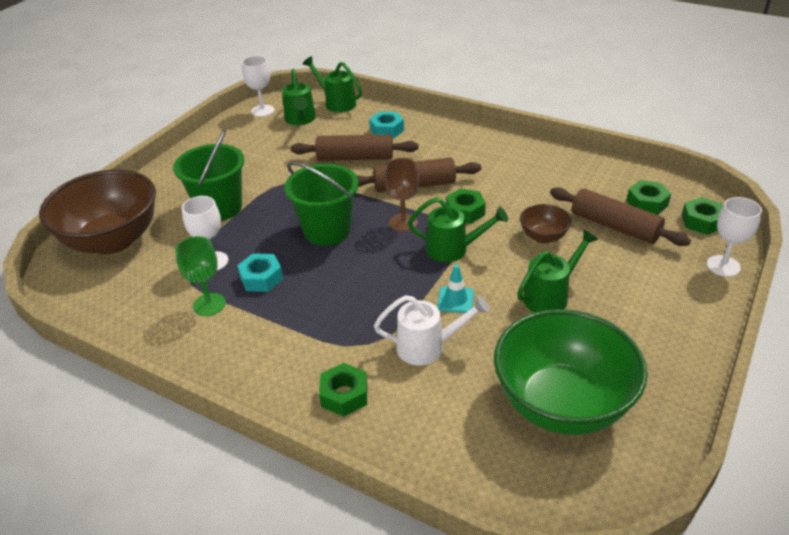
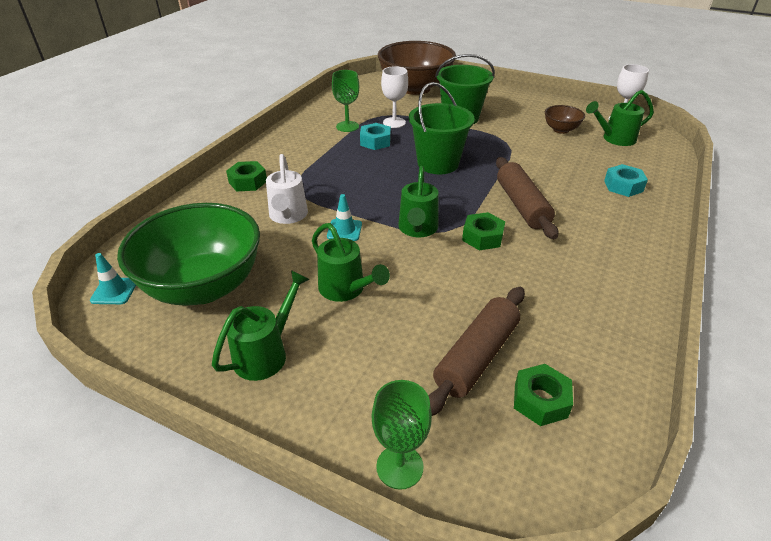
camera: 85 degrees right, 0 degrees up
brown rolling pin [291,134,419,161] -> none
green watering can [303,56,362,112] -> green watering can moved to [212,270,310,381]
brown goblet [384,158,419,232] -> none
brown bowl [520,204,572,244] -> brown bowl moved to [545,105,585,134]
green nut [682,197,723,235] -> none
white goblet [707,197,762,277] -> green goblet [372,380,432,490]
none -> turquoise traffic cone [90,253,136,304]

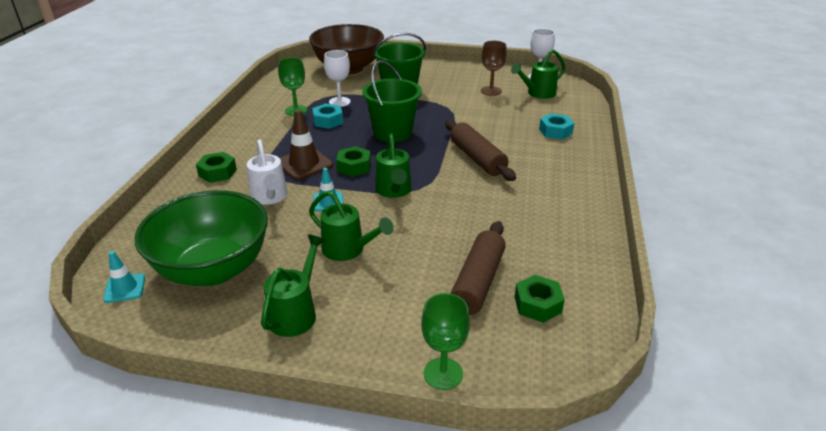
camera: 15 degrees left, 5 degrees down
green nut [462,212,505,250] -> green nut moved to [336,146,371,177]
brown bowl [545,105,585,134] -> brown goblet [481,41,507,96]
none -> brown traffic cone [280,110,333,180]

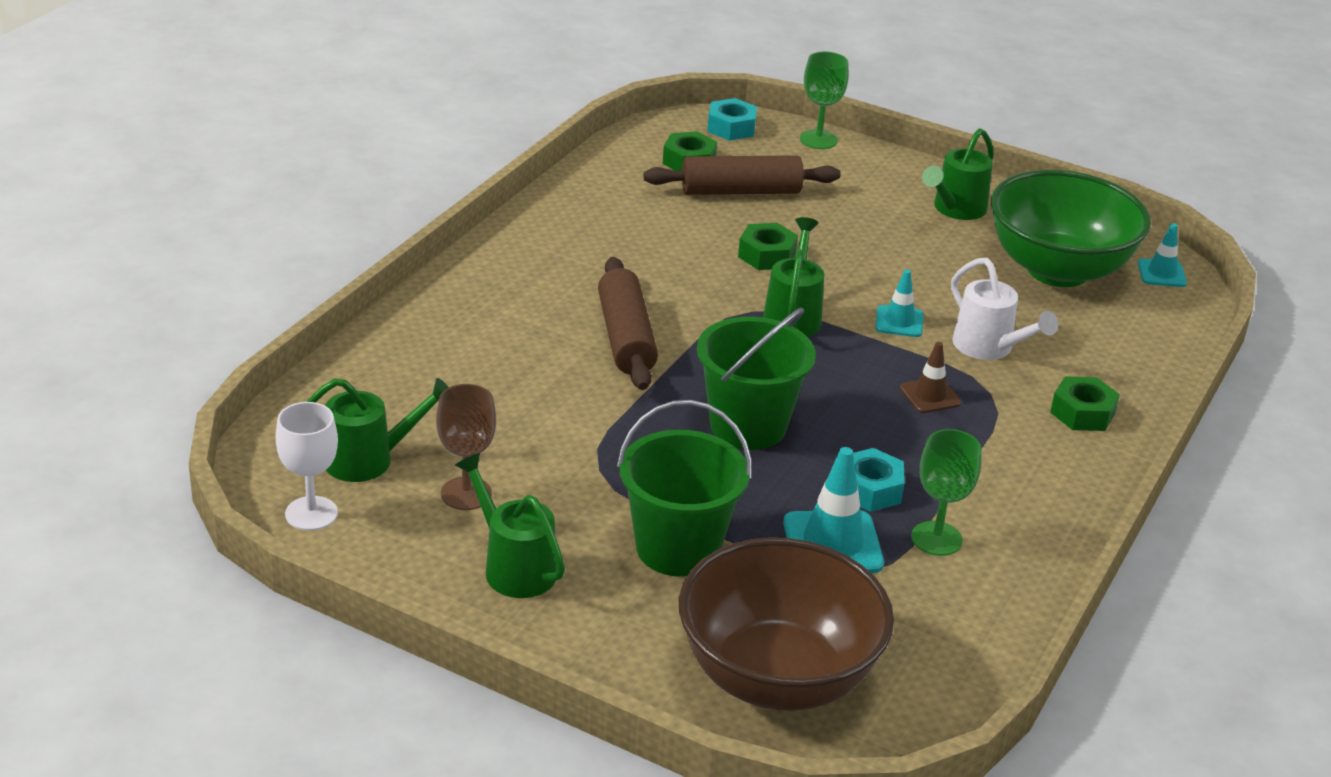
camera: 165 degrees left, 0 degrees up
white watering can [247,139,288,205] -> white watering can turned 150 degrees clockwise [951,258,1058,360]
brown traffic cone [280,110,333,180] -> brown traffic cone [900,342,961,413], size x0.60
green watering can [309,191,394,261] -> green watering can moved to [455,453,565,598]
white goblet [324,50,351,107] -> turquoise traffic cone [783,447,884,573]
green nut [336,146,371,177] -> green nut moved to [738,223,798,270]
brown rolling pin [450,221,506,315] -> brown rolling pin turned 45 degrees clockwise [644,155,841,195]
turquoise nut [539,113,574,140] -> turquoise nut moved to [707,98,757,141]

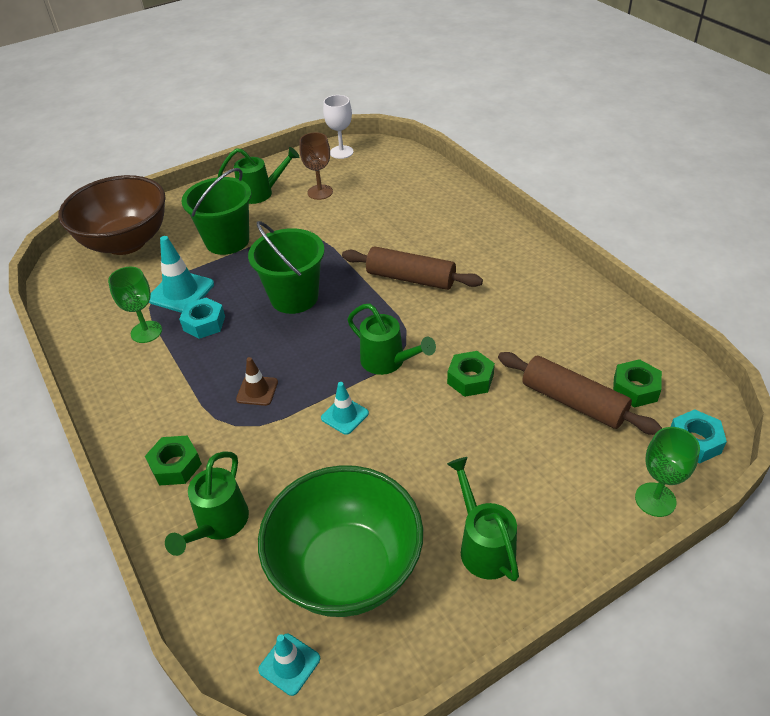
camera: 125 degrees right, 10 degrees up
green watering can [306,378,449,482] -> green watering can moved to [165,451,249,556]
brown rolling pin [644,155,841,195] -> brown rolling pin turned 75 degrees counterclockwise [498,352,662,435]
white watering can [951,258,1058,360] -> none

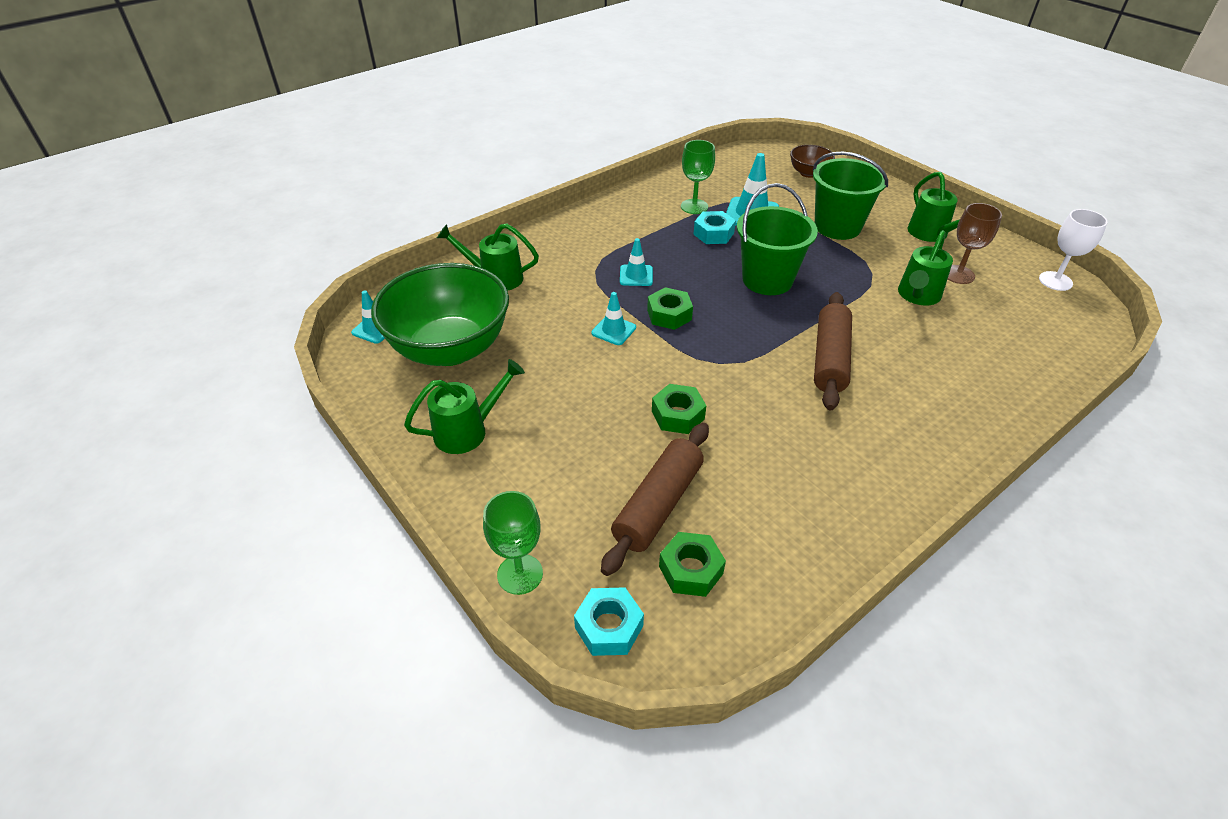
camera: 80 degrees right, 0 degrees up
brown bowl [58,175,166,255] -> brown bowl [790,145,835,178], size x0.45
green nut [145,436,202,486] -> green nut moved to [647,287,693,330]
brown traffic cone [236,357,278,406] -> turquoise traffic cone [620,238,653,286]
green watering can [348,304,436,375] -> green watering can moved to [898,230,953,305]

